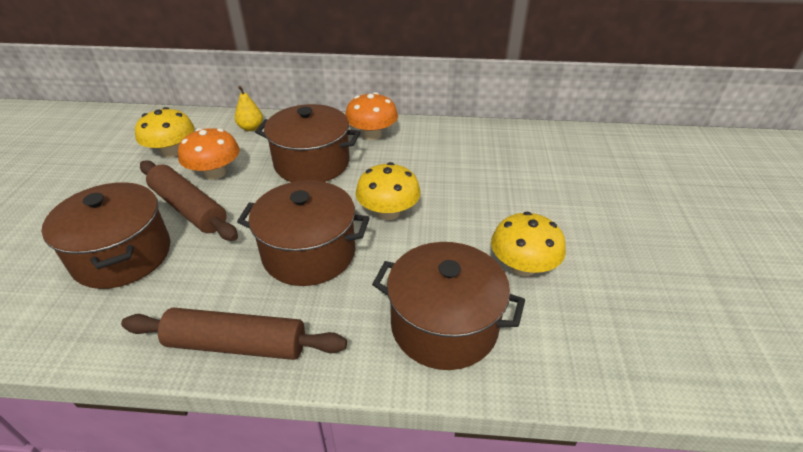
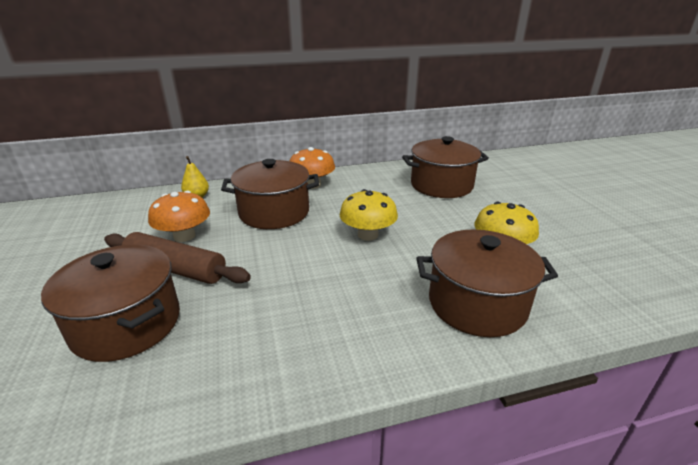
camera: 20 degrees left, 10 degrees down
brown rolling pin [121,308,347,360] -> none
yellow mushroom [135,107,195,158] -> none
brown pot [237,180,369,286] -> brown pot moved to [402,136,489,198]

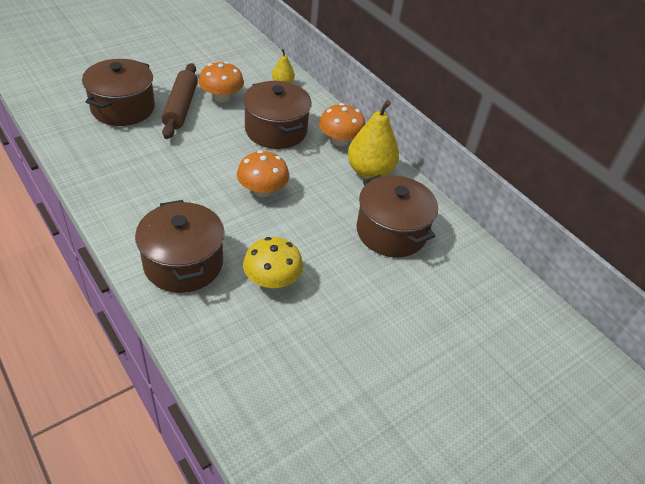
camera: 65 degrees right, 15 degrees up
yellow mushroom [340,189,398,241] -> orange mushroom [237,150,289,197]
none -> yellow pear [348,100,399,179]

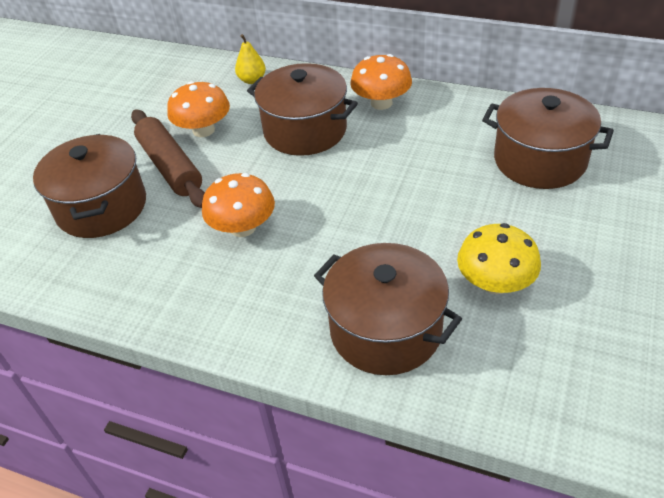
camera: 25 degrees left, 0 degrees up
orange mushroom [237,150,289,197] -> orange mushroom moved to [202,173,275,237]
yellow pear [348,100,399,179] -> none

